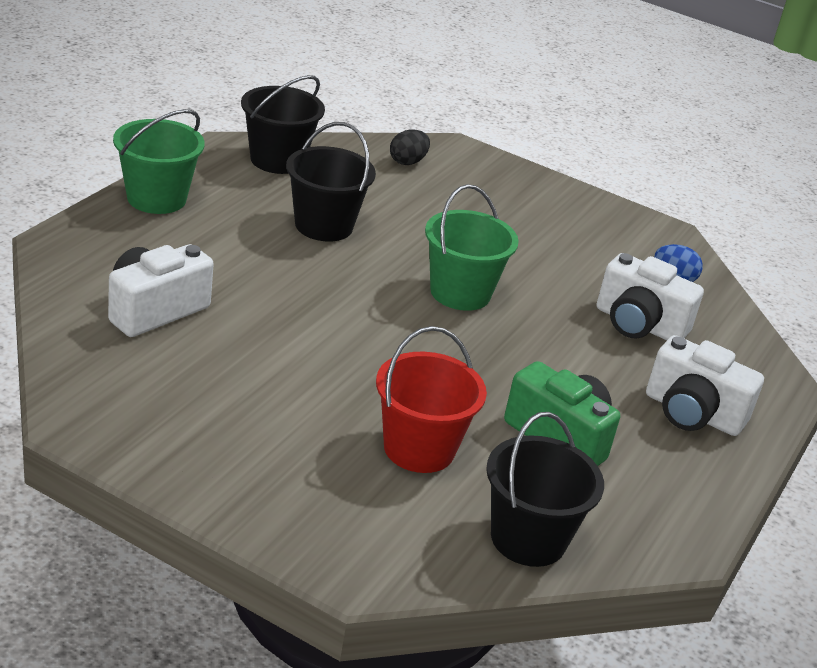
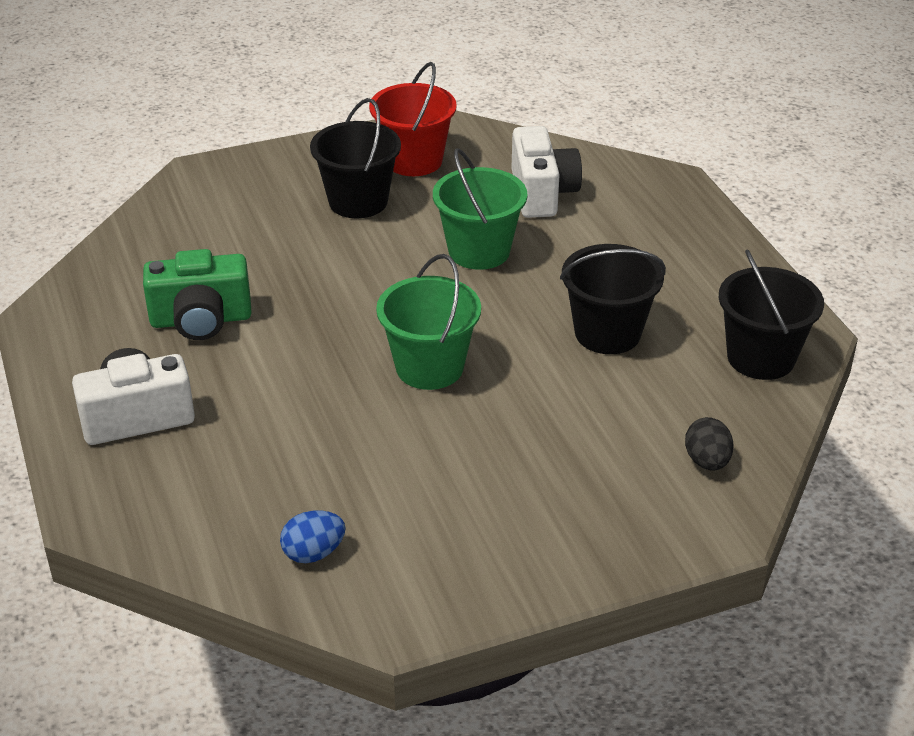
camera: 135 degrees right, 5 degrees up
green bucket [113,109,205,214] -> green bucket moved to [433,148,527,270]
red bucket [376,326,487,473] -> red bucket moved to [369,62,457,176]
black bucket [486,412,604,567] -> black bucket moved to [310,98,401,218]
white camera [597,253,704,340] -> none

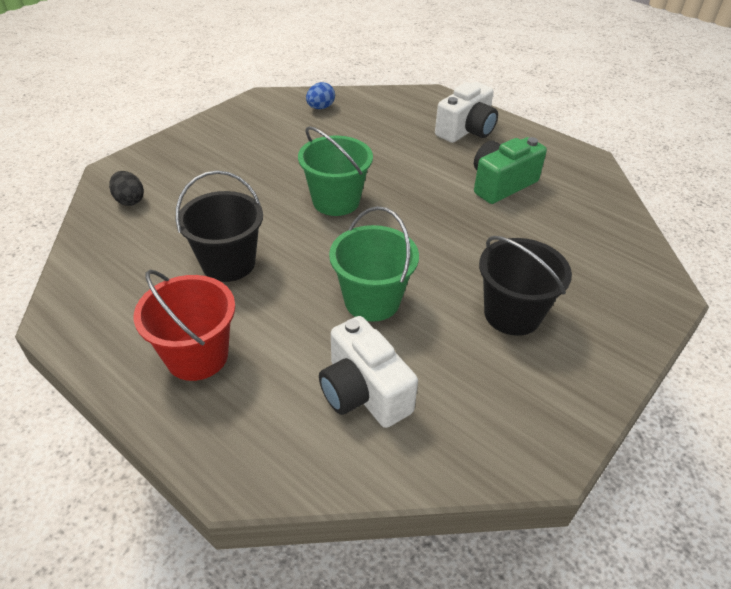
camera: 150 degrees right, 5 degrees up
red bucket [369,62,457,176] -> red bucket moved to [134,270,235,381]
black bucket [719,249,824,380] -> none

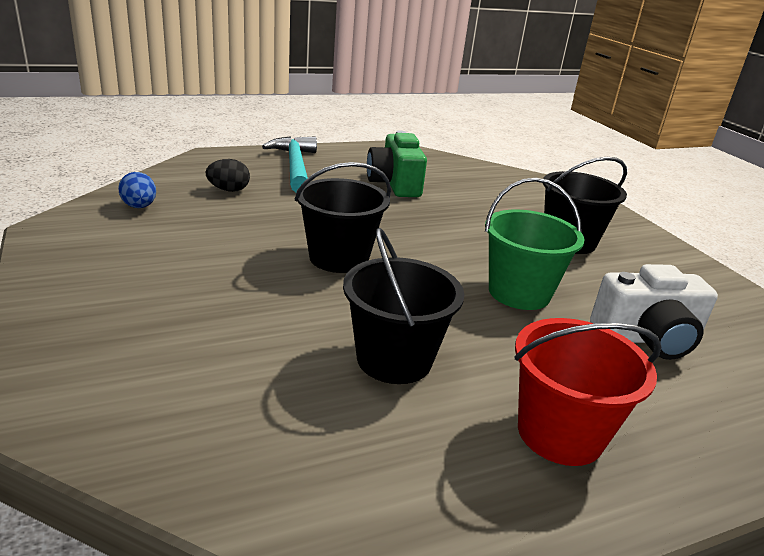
camera: 65 degrees left, 15 degrees down
black egg [109,171,144,206] -> black egg moved to [205,159,250,192]
green bucket [298,126,373,216] -> black bucket [295,162,391,273]
white camera [435,82,498,143] -> turquoise hammer [262,136,317,192]

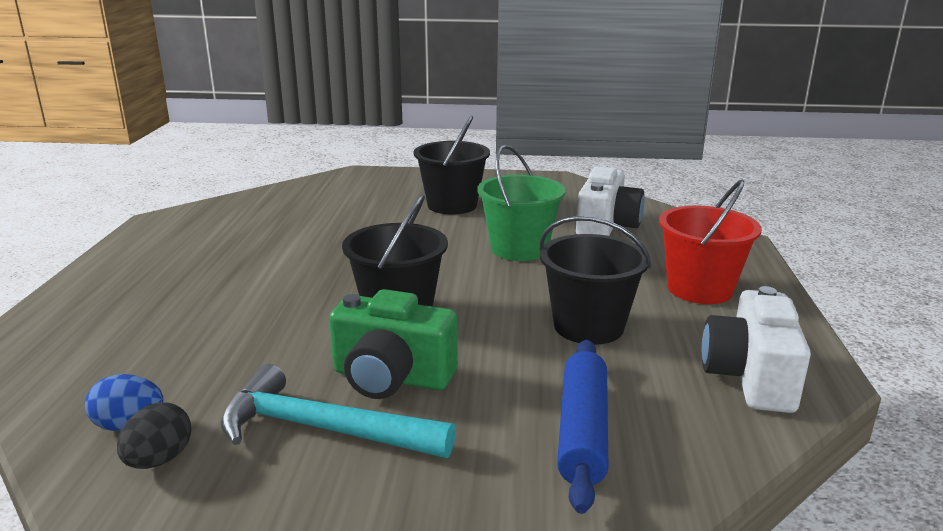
camera: 60 degrees left, 5 degrees down
black egg [205,159,250,192] -> black egg moved to [117,402,192,469]
turquoise hammer [262,136,317,192] -> turquoise hammer moved to [220,364,456,458]
green camera [367,130,427,197] -> green camera moved to [329,289,458,399]
none -> blue rolling pin [557,340,609,514]
none -> white camera [702,286,811,413]

